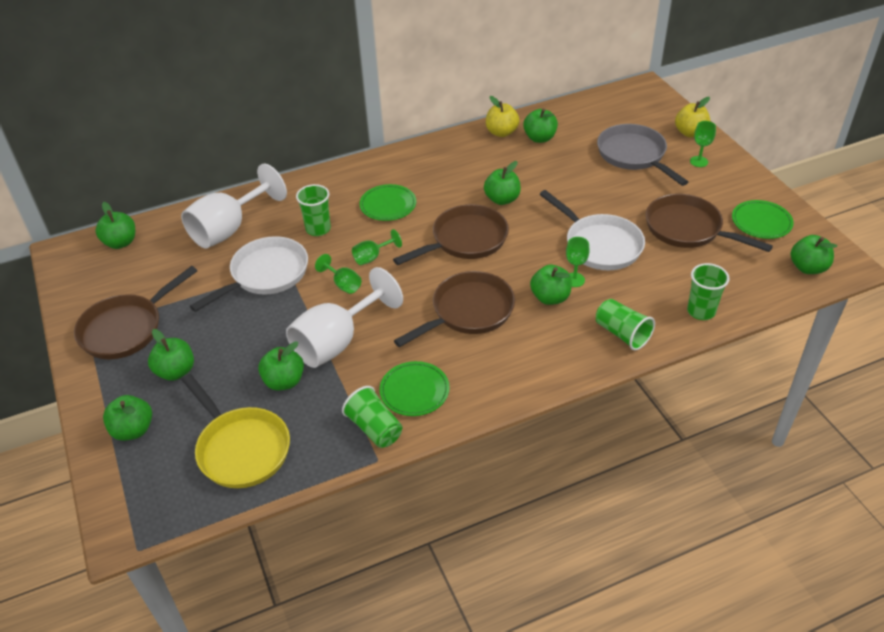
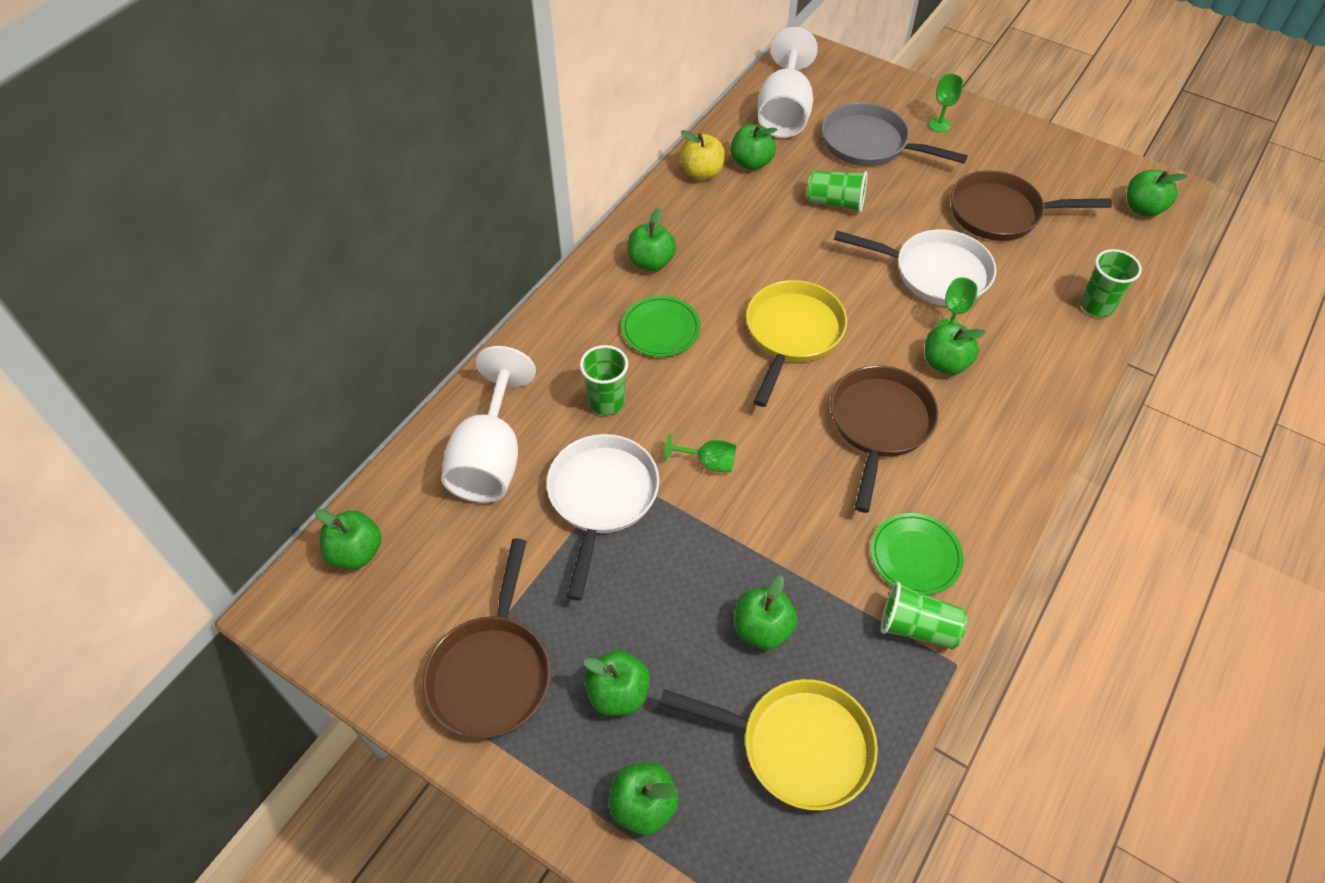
camera: 35 degrees left, 10 degrees up
white goblet [286,267,403,368] -> white goblet moved to [758,27,818,138]
green goblet [352,229,402,265] -> none
brown pan [393,204,509,265] -> yellow pan [746,280,847,407]
green apple [484,161,521,205] -> green apple moved to [628,208,676,271]
green cup [596,299,655,351] -> green cup moved to [807,170,868,213]
yellow apple [675,97,710,137] -> none
green plate [732,200,794,239] -> none

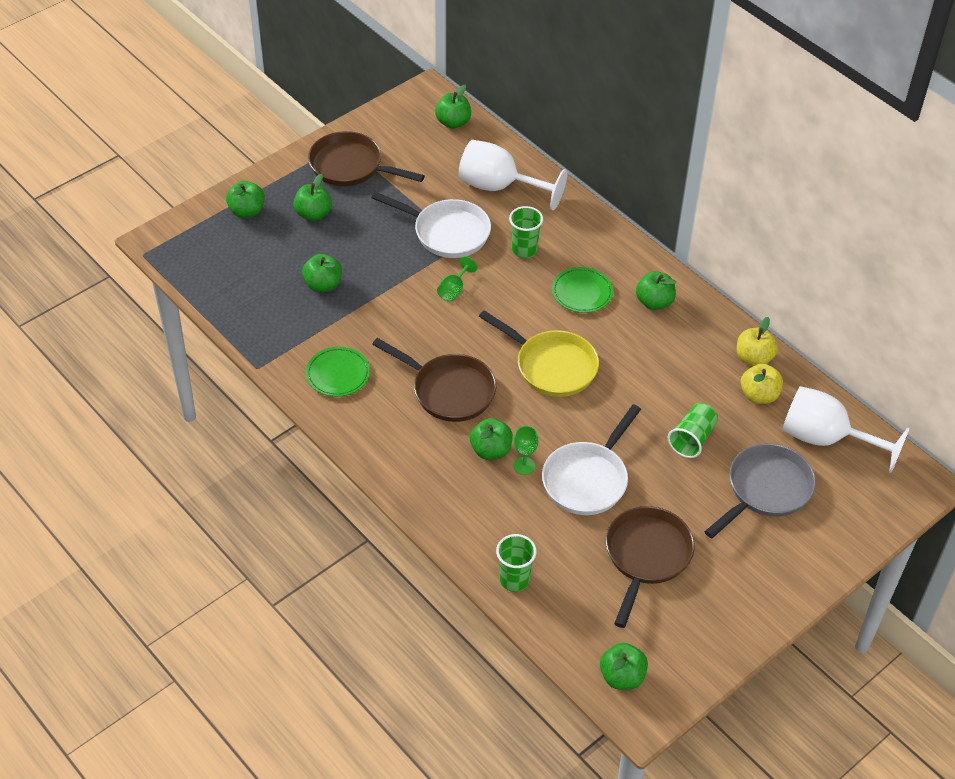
camera: 105 degrees right, 5 degrees down
yellow pan [659,679,878,811] -> none
green apple [730,124,777,170] -> yellow apple [741,363,783,404]
green cup [881,582,967,650] -> none
green goblet [929,74,963,132] -> none

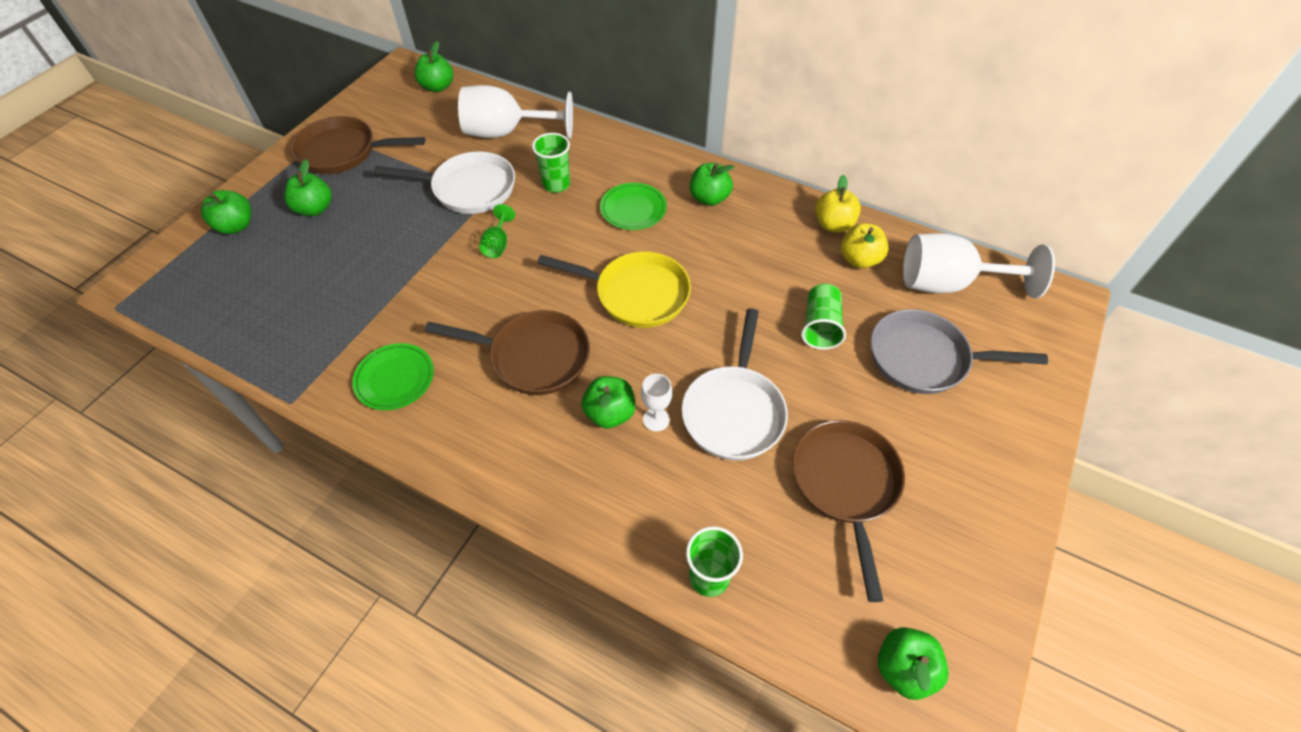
camera: 20 degrees left, 5 degrees up
green apple [302,254,342,292] -> none
green goblet [514,426,538,475] -> white goblet [641,374,672,432]
grey pan [704,444,816,538] -> grey pan turned 105 degrees counterclockwise [870,309,1048,394]

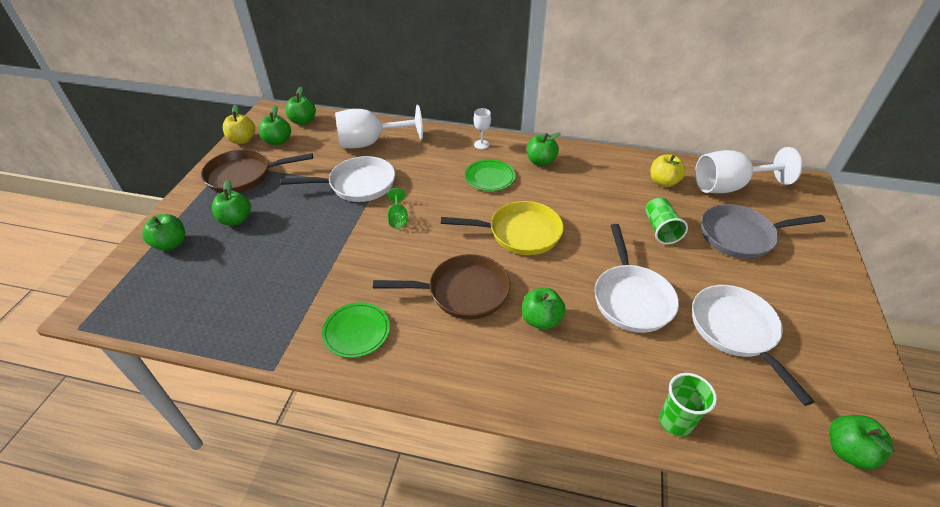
camera: 15 degrees left, 10 degrees down
green cup [532,133,570,193] -> none
white goblet [641,374,672,432] -> white goblet moved to [474,108,491,149]
brown pan [792,420,905,602] -> white pan [692,285,814,406]
yellow apple [815,175,861,232] -> yellow apple moved to [223,104,255,144]
none -> green apple [259,105,291,145]

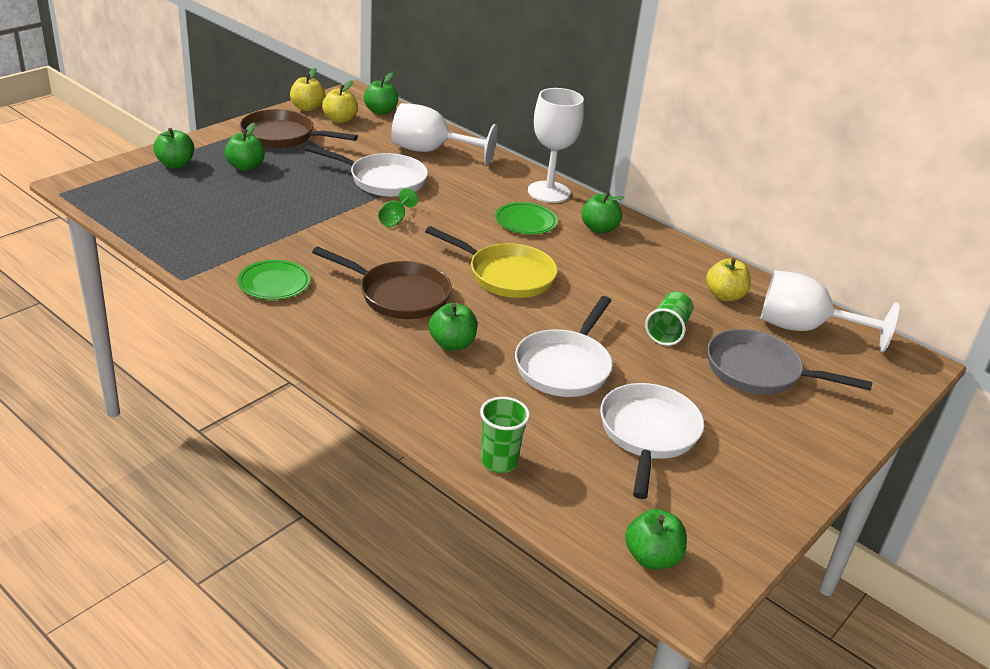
camera: 25 degrees right, 10 degrees down
green apple [259,105,291,145] -> yellow apple [322,80,358,123]
white goblet [474,108,491,149] -> white goblet [528,88,584,203], size x2.21

